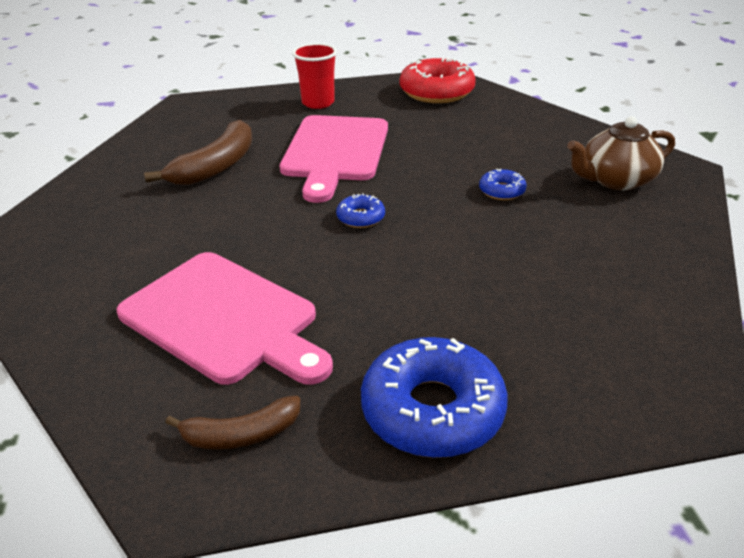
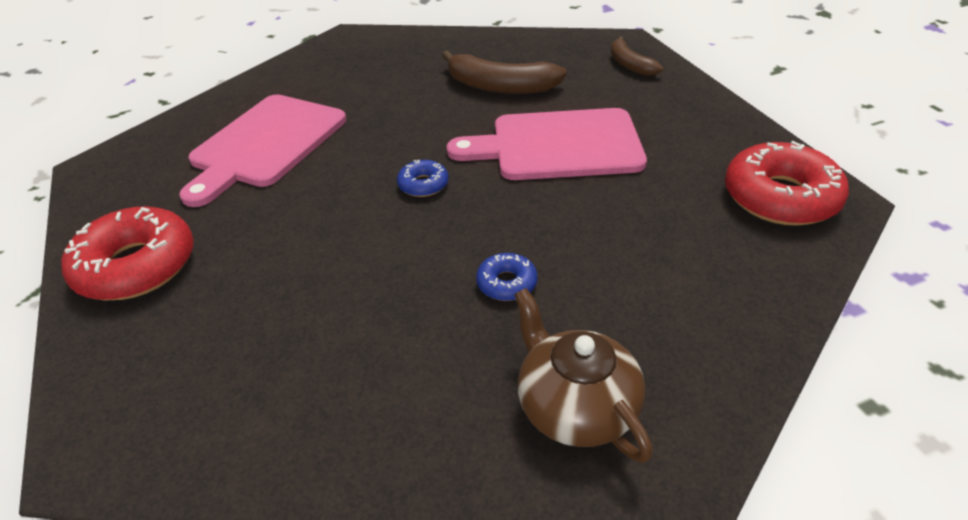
camera: 80 degrees right, 5 degrees up
brown banana [165,395,300,450] -> brown banana moved to [611,36,663,76]
red cup [292,43,337,109] -> none
blue donut [361,337,508,458] -> red donut [61,206,194,301]

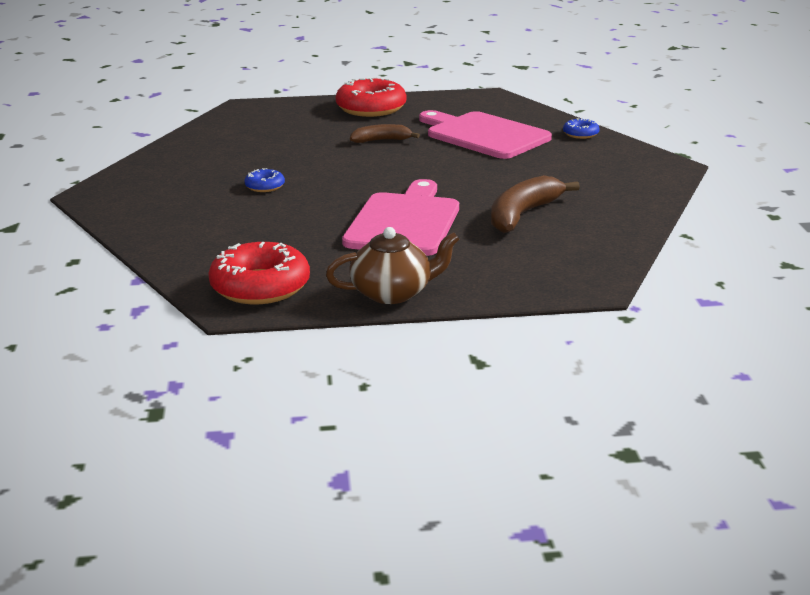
camera: 105 degrees right, 15 degrees down
blue donut [397,160,449,197] -> blue donut moved to [563,118,600,139]
brown teapot [514,288,653,463] -> brown teapot moved to [326,227,460,304]
brown banana [611,36,663,76] -> brown banana moved to [350,124,420,143]

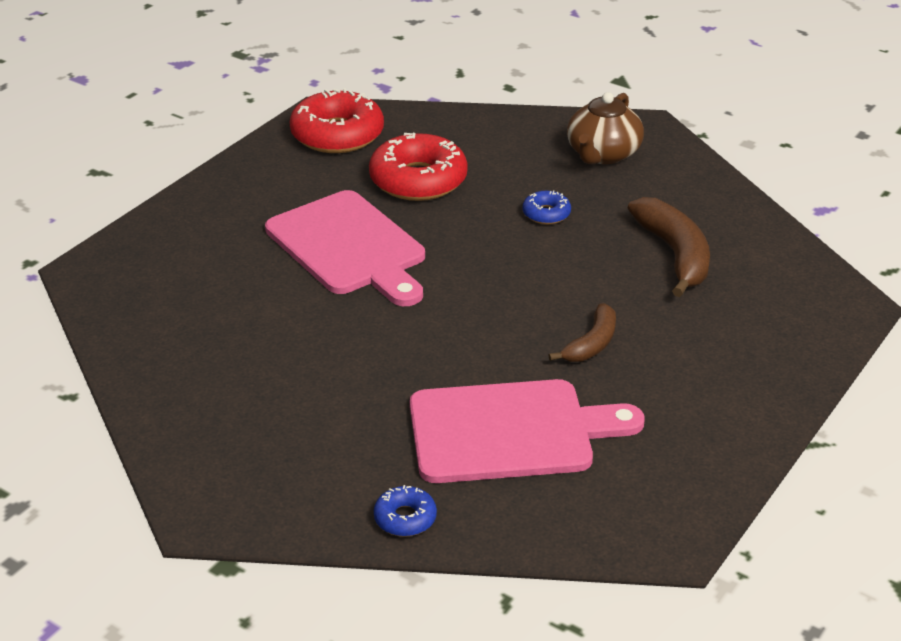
camera: 130 degrees right, 10 degrees up
brown teapot [326,227,460,304] -> brown teapot moved to [567,92,644,164]
red donut [336,77,406,117] -> red donut moved to [369,133,468,201]
brown banana [491,175,580,233] -> brown banana moved to [628,197,710,297]

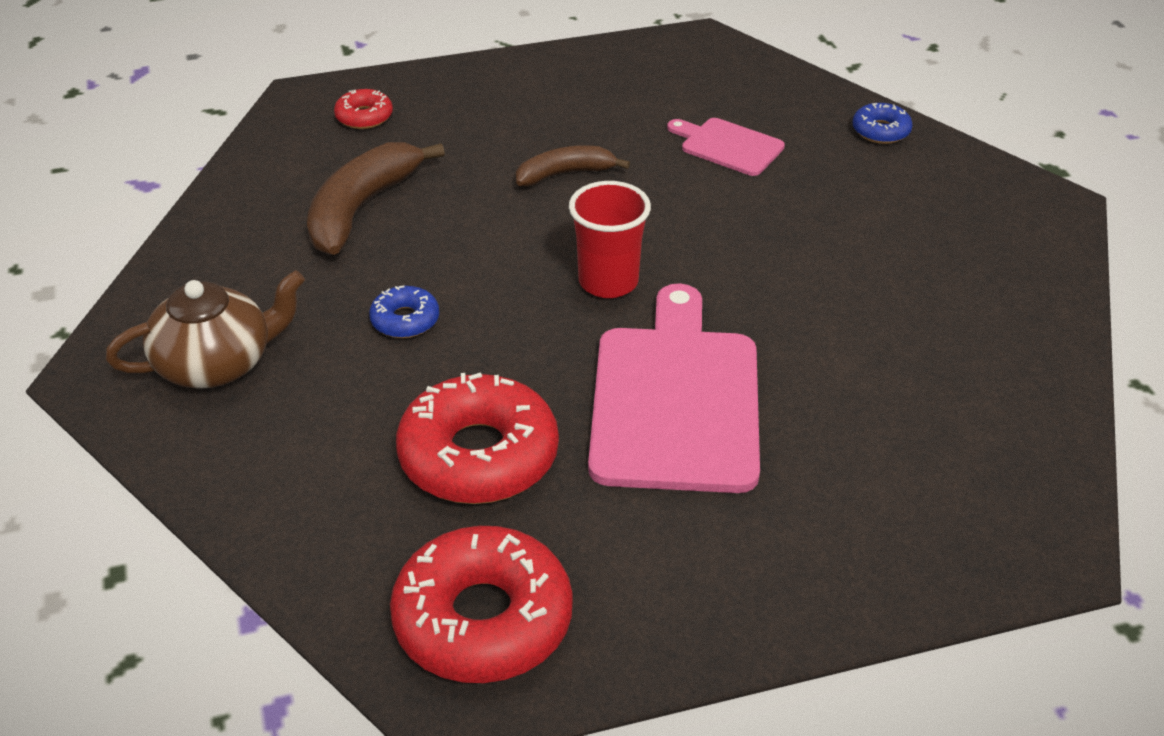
camera: 140 degrees left, 5 degrees up
pink cutting board [410,379,645,483] -> pink cutting board [667,118,785,176], size x0.50
none -> red donut [334,89,393,129]
none -> red cup [569,181,651,298]

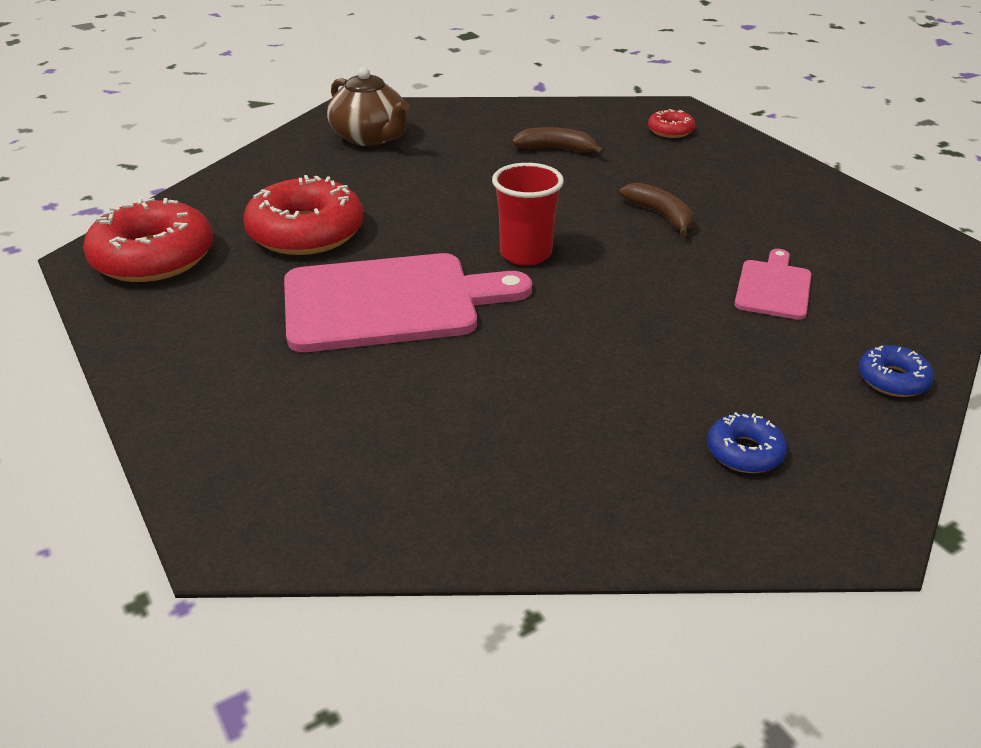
camera: 75 degrees right, 5 degrees down
brown banana [307,142,445,255] -> brown banana [512,127,604,154], size x0.61
blue donut [369,286,439,338] -> blue donut moved to [707,412,787,473]

